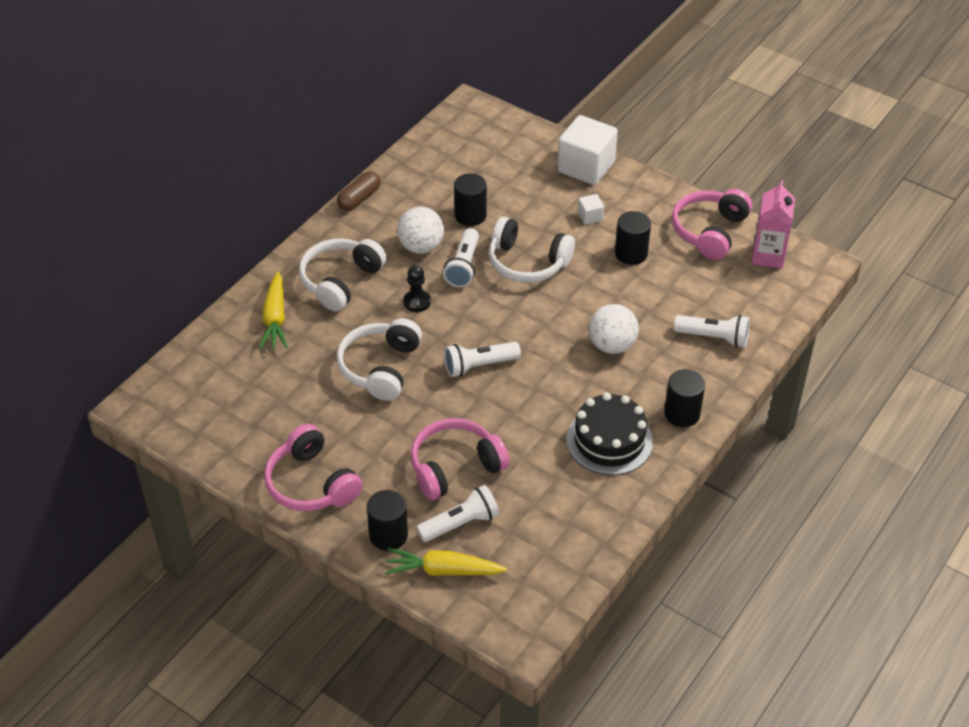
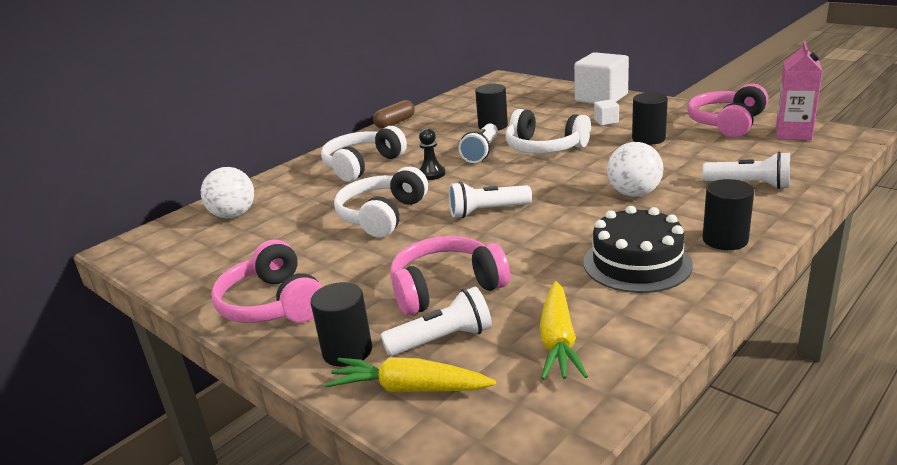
camera: 10 degrees right, 20 degrees down
yellow carrot [259,271,288,349] -> yellow carrot moved to [540,281,588,380]
white ball [397,207,444,254] -> white ball moved to [201,167,254,218]

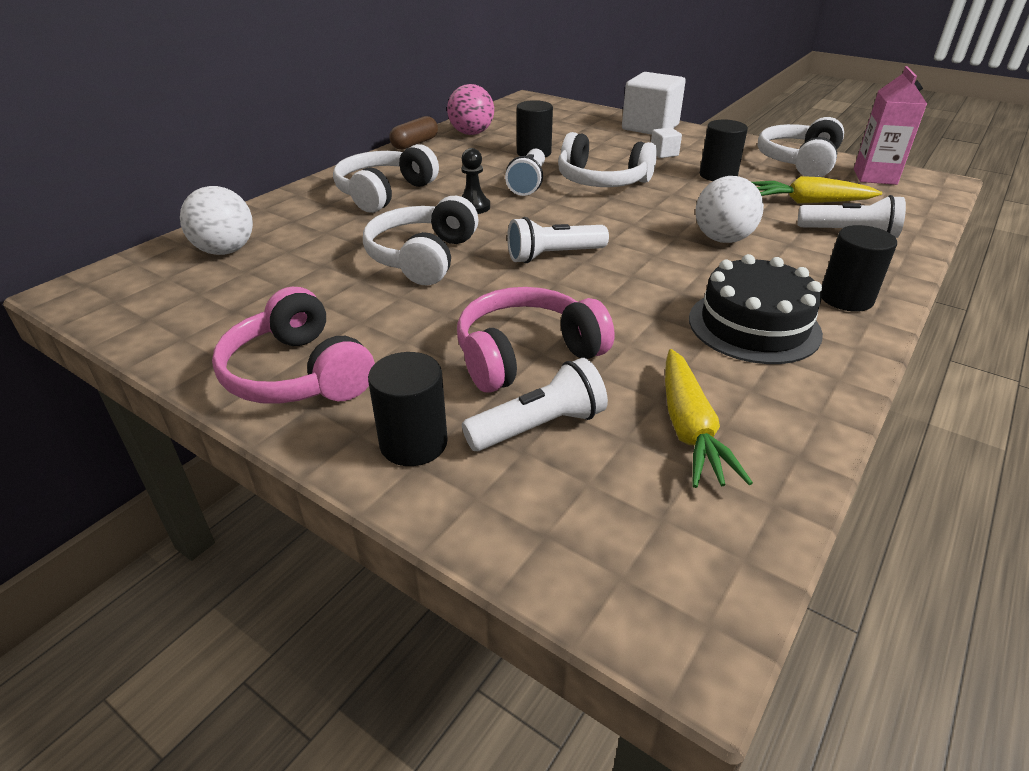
camera: 10 degrees left, 10 degrees up
yellow carrot [325,357,496,392] -> yellow carrot moved to [752,176,882,204]
pink headphones [687,83,768,138] -> white headphones [758,117,844,177]
none -> pink ball [447,84,494,135]

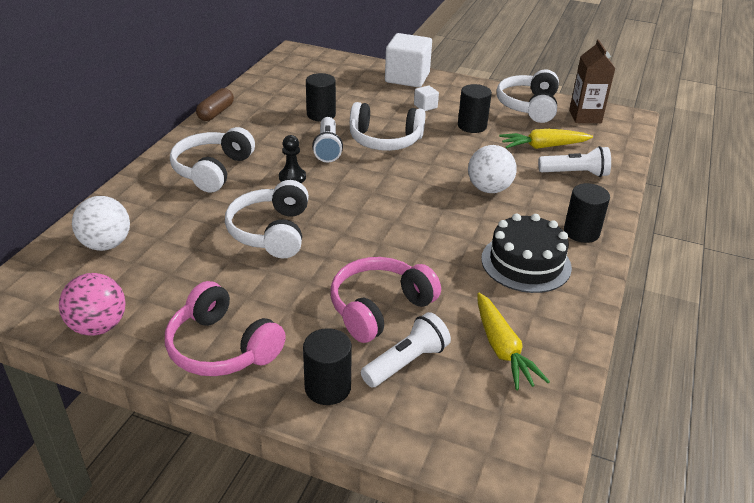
camera: 15 degrees left, 0 degrees up
pink ball [447,84,494,135] -> pink ball moved to [59,273,125,336]
white flashlight [507,217,609,263] -> none
pink carton [854,66,927,185] -> brown carton [569,39,616,123]

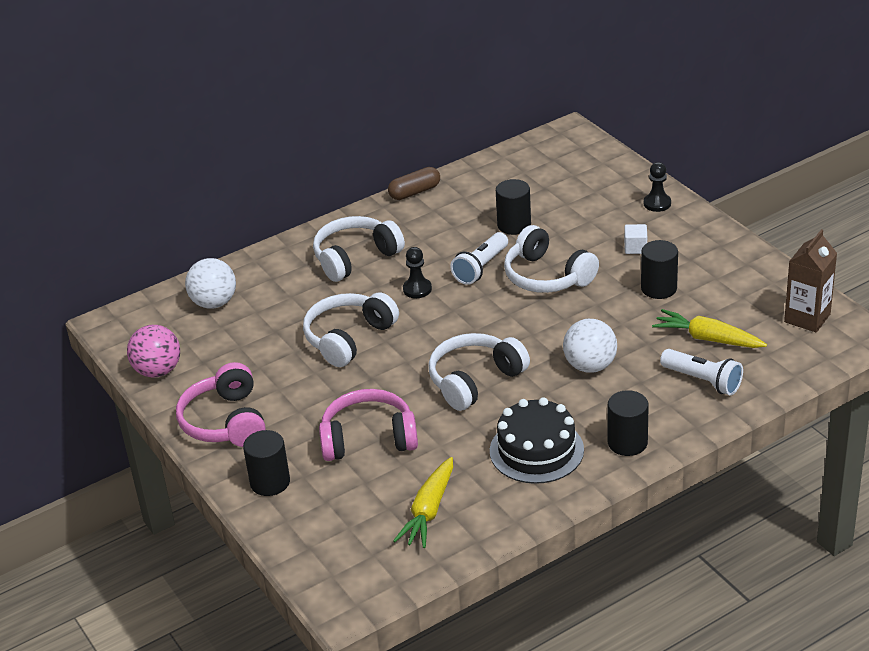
camera: 40 degrees right, 0 degrees up
white flashlight [361,312,451,387] -> none
white cube [385,33,432,87] -> black pawn [644,162,671,212]
white headphones [497,69,559,123] -> white headphones moved to [428,333,530,411]

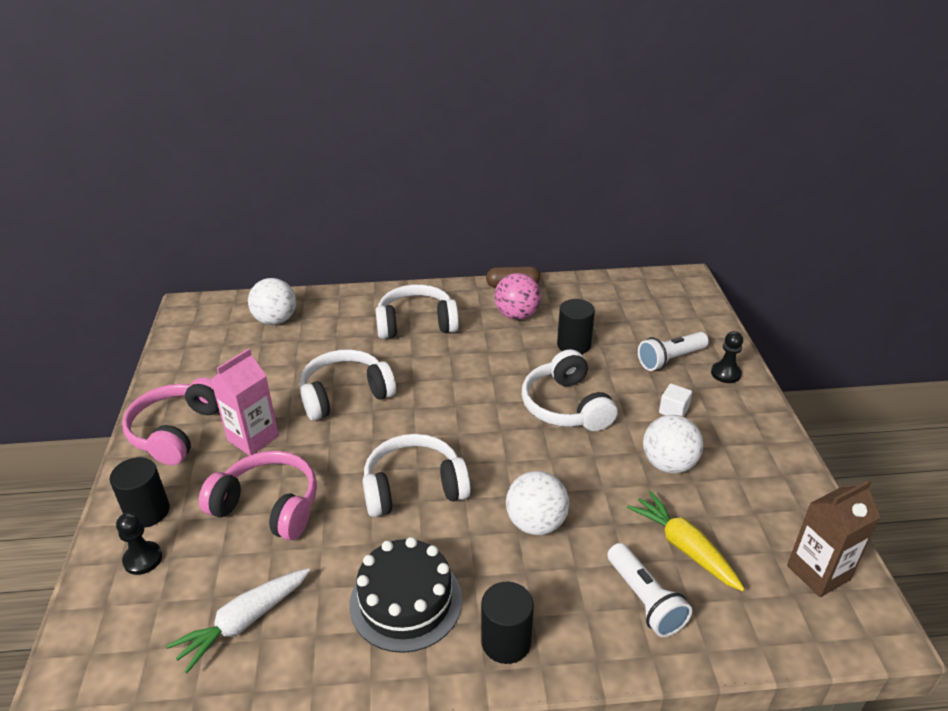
camera: 25 degrees right, 0 degrees up
pink ball [127,325,180,377] -> pink ball moved to [494,273,541,320]
yellow carrot [393,457,453,548] -> white carrot [166,568,310,673]
black pawn [403,247,432,298] -> black pawn moved to [116,513,162,575]
white flashlight [450,232,508,285] -> white flashlight moved to [638,332,709,371]
black cylinder [641,240,678,299] -> white ball [643,415,703,473]
none -> pink carton [211,348,279,456]

